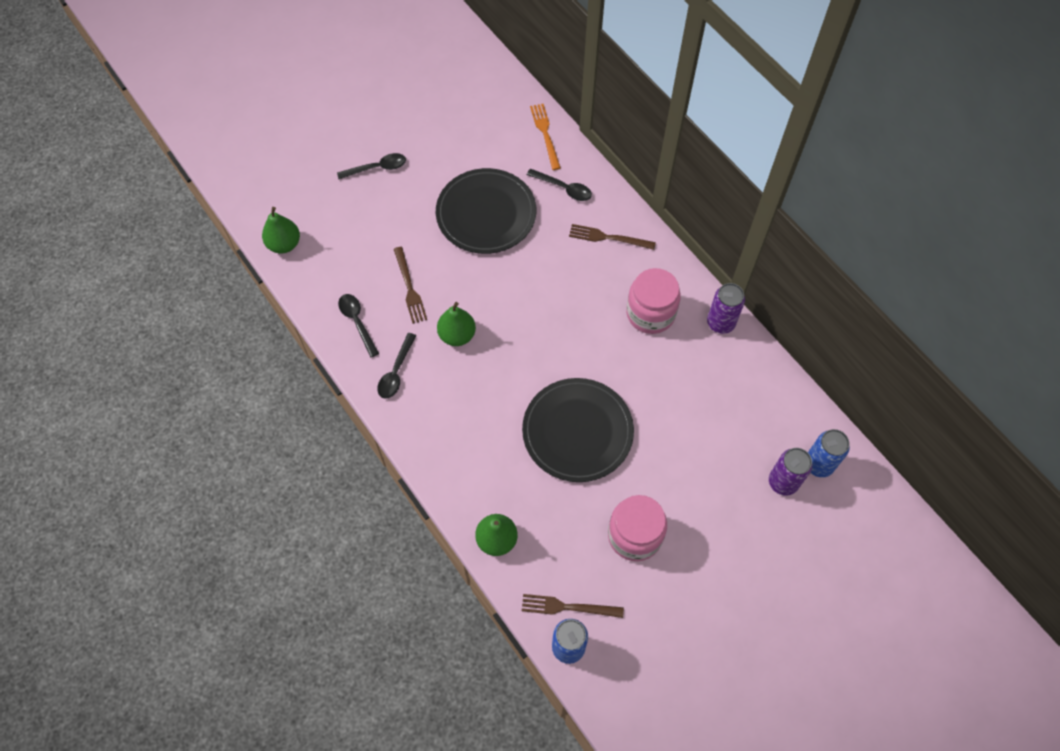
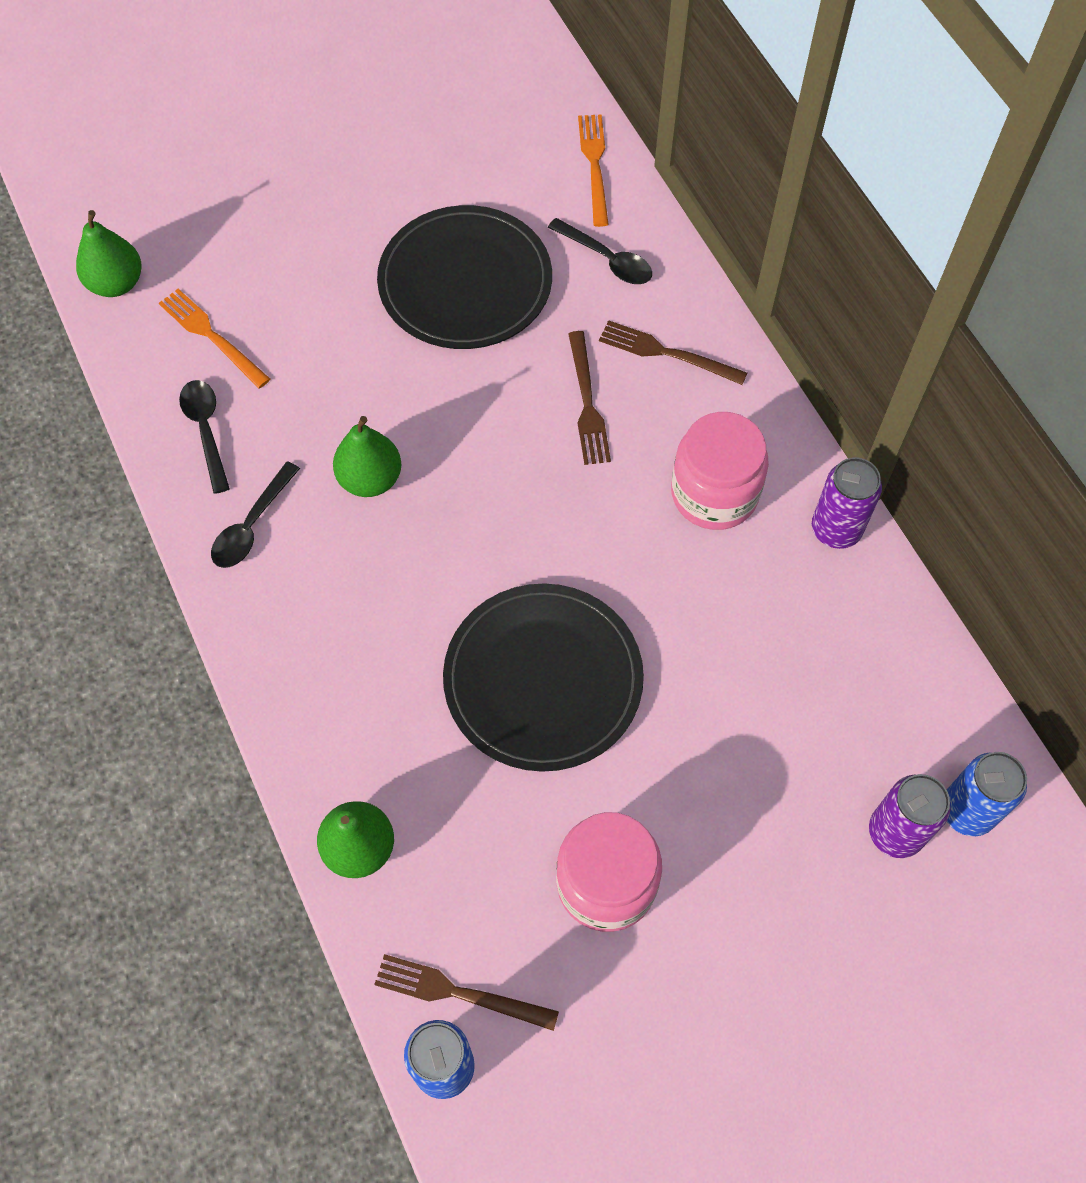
camera: 10 degrees right, 0 degrees up
black spoon [337,153,406,179] -> none
brown fork [394,247,427,324] -> brown fork moved to [568,331,611,465]
none -> orange fork [159,289,270,389]

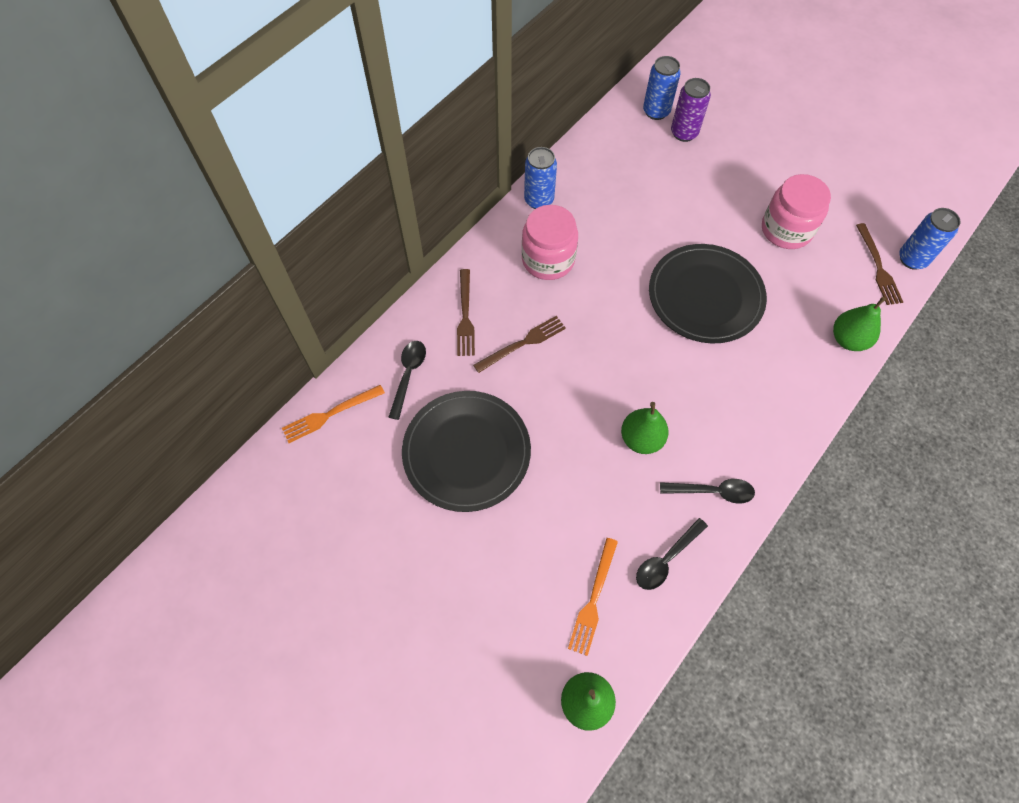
camera: 115 degrees left, 0 degrees up
purple can [812,457,882,549] -> blue can [524,147,557,209]

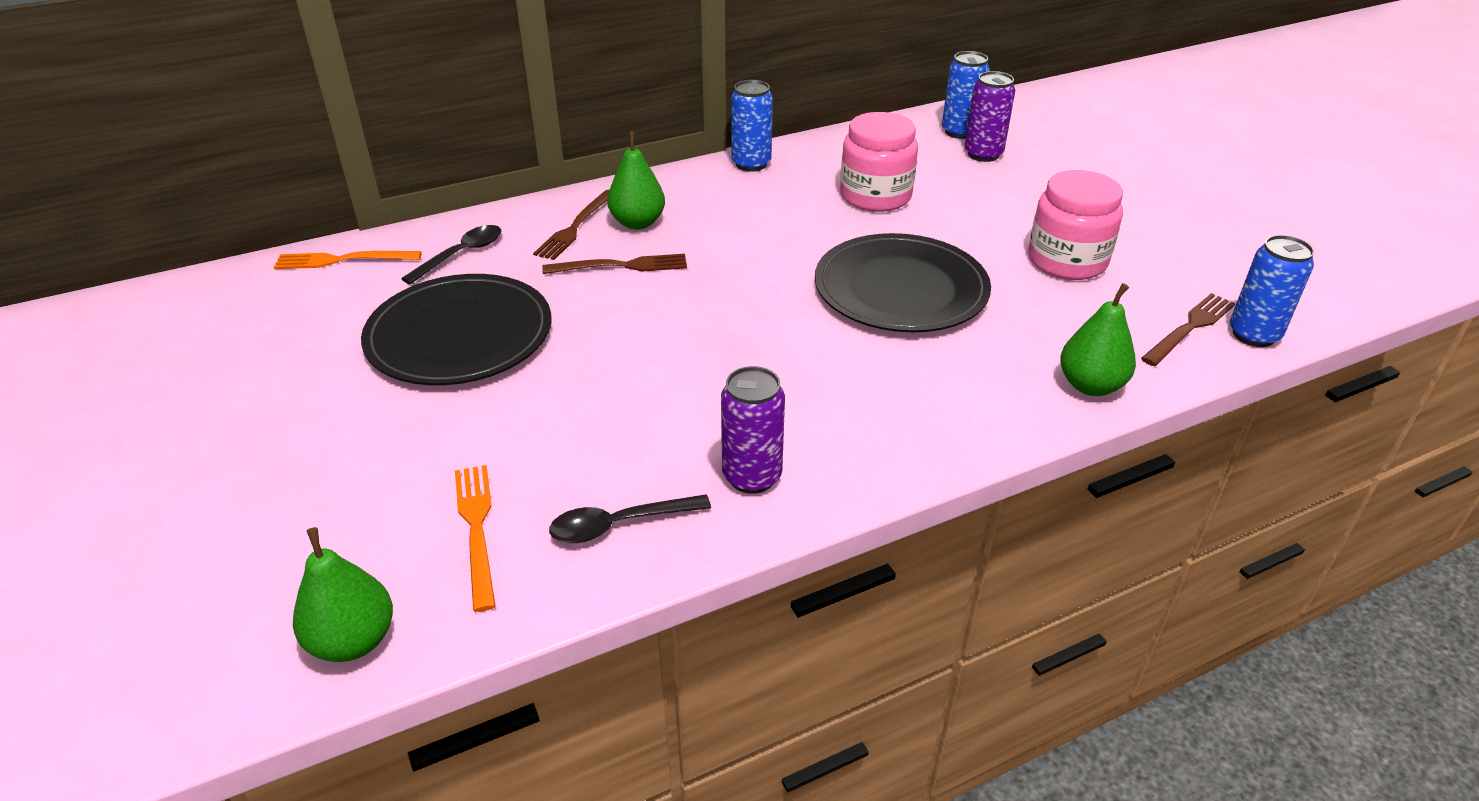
camera: 25 degrees right, 25 degrees down
pink jar [522,205,578,280] -> pink jar moved to [840,112,918,212]
orange fork [568,538,618,656] -> orange fork turned 120 degrees clockwise [455,465,496,612]
green pear [621,402,669,454] -> green pear moved to [607,131,665,229]
black spoon [660,479,755,504] -> purple can [721,366,785,494]
brown fork [856,223,903,305] -> brown fork turned 150 degrees counterclockwise [1141,293,1236,366]

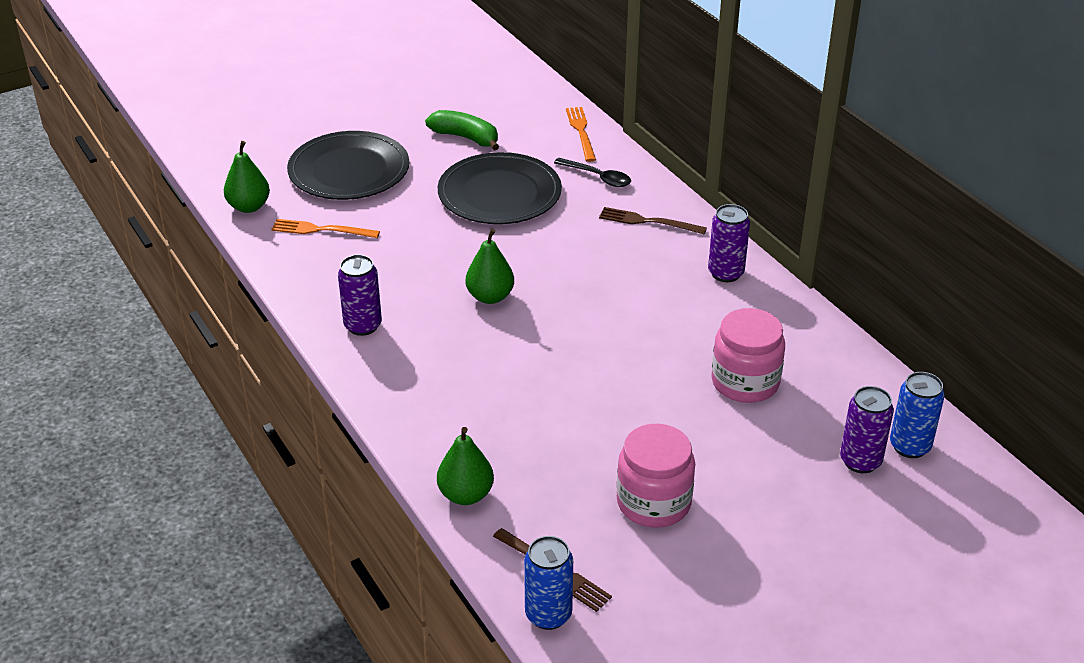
camera: 85 degrees right, 0 degrees up
orange fork [455,465,496,612] -> orange fork turned 150 degrees counterclockwise [271,219,380,238]
brown fork [542,254,687,274] -> none
black spoon [549,494,711,543] -> none
green pear [607,131,665,229] -> green pear moved to [466,229,514,304]
blue can [731,80,773,172] -> none
black plate [815,233,991,332] -> black plate moved to [287,131,409,200]
none -> green banana [425,110,499,150]
none -> purple can [708,204,750,282]

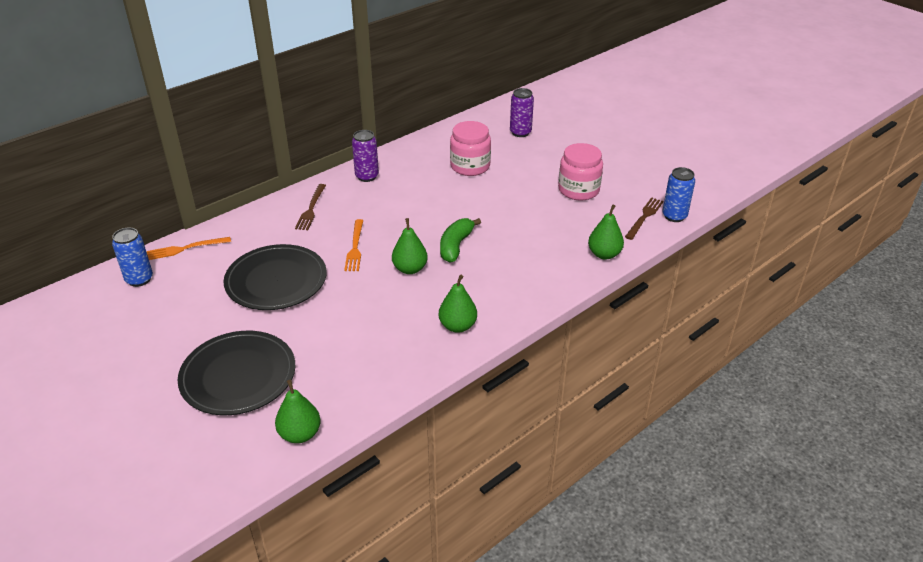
camera: 100 degrees left, 0 degrees up
orange fork [271,219,380,238] -> orange fork moved to [344,219,363,271]
purple can [338,255,382,336] -> green pear [439,275,477,333]
green banana [425,110,499,150] -> green banana moved to [440,218,481,263]
black spoon [554,158,631,187] -> none
blue can [890,372,945,458] -> blue can moved to [112,228,153,287]

